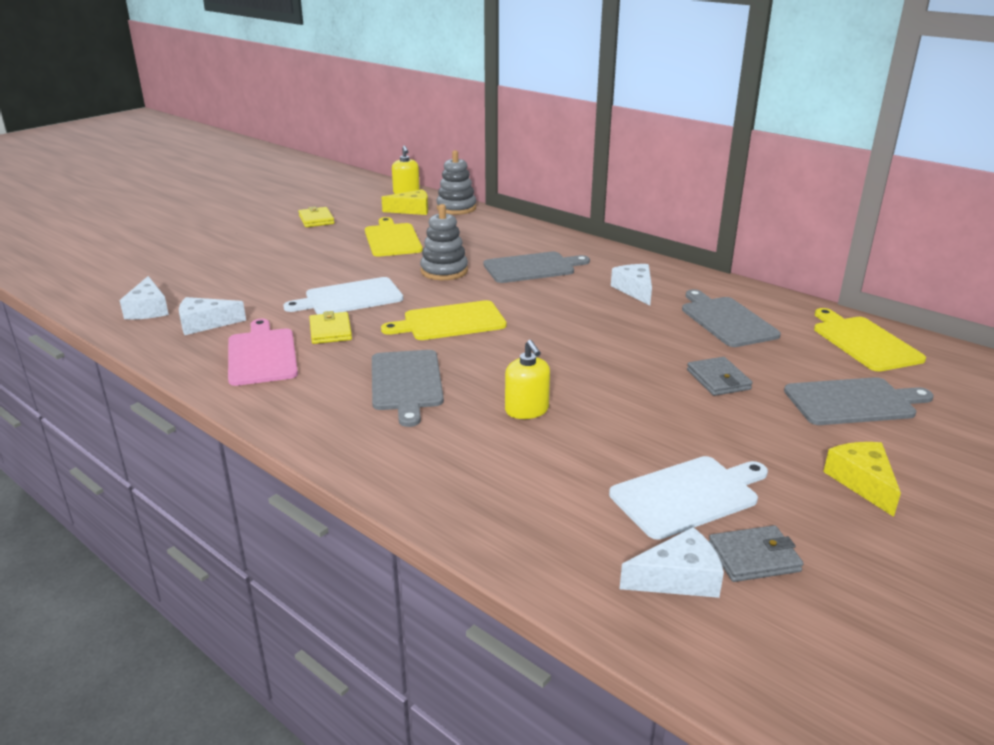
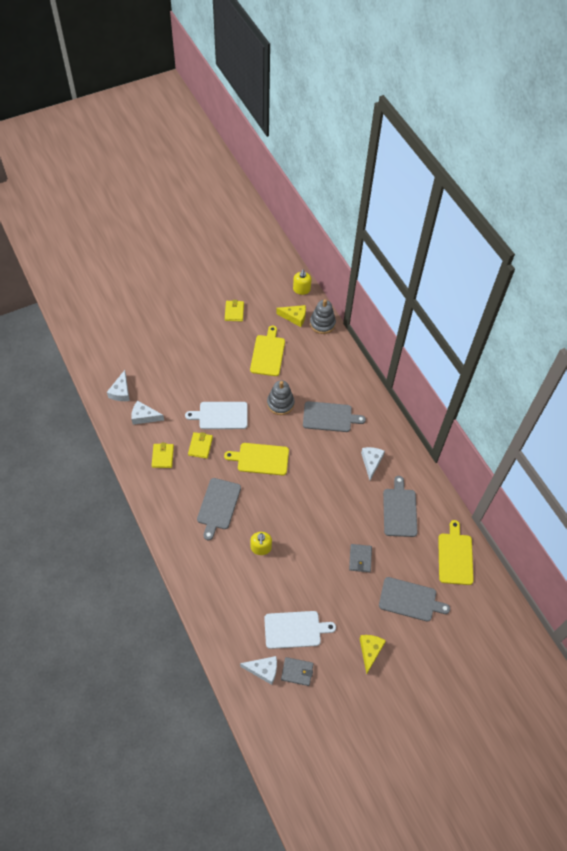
camera: 20 degrees right, 30 degrees up
pink cutting board [228,319,298,386] -> yellow wallet [152,443,174,468]

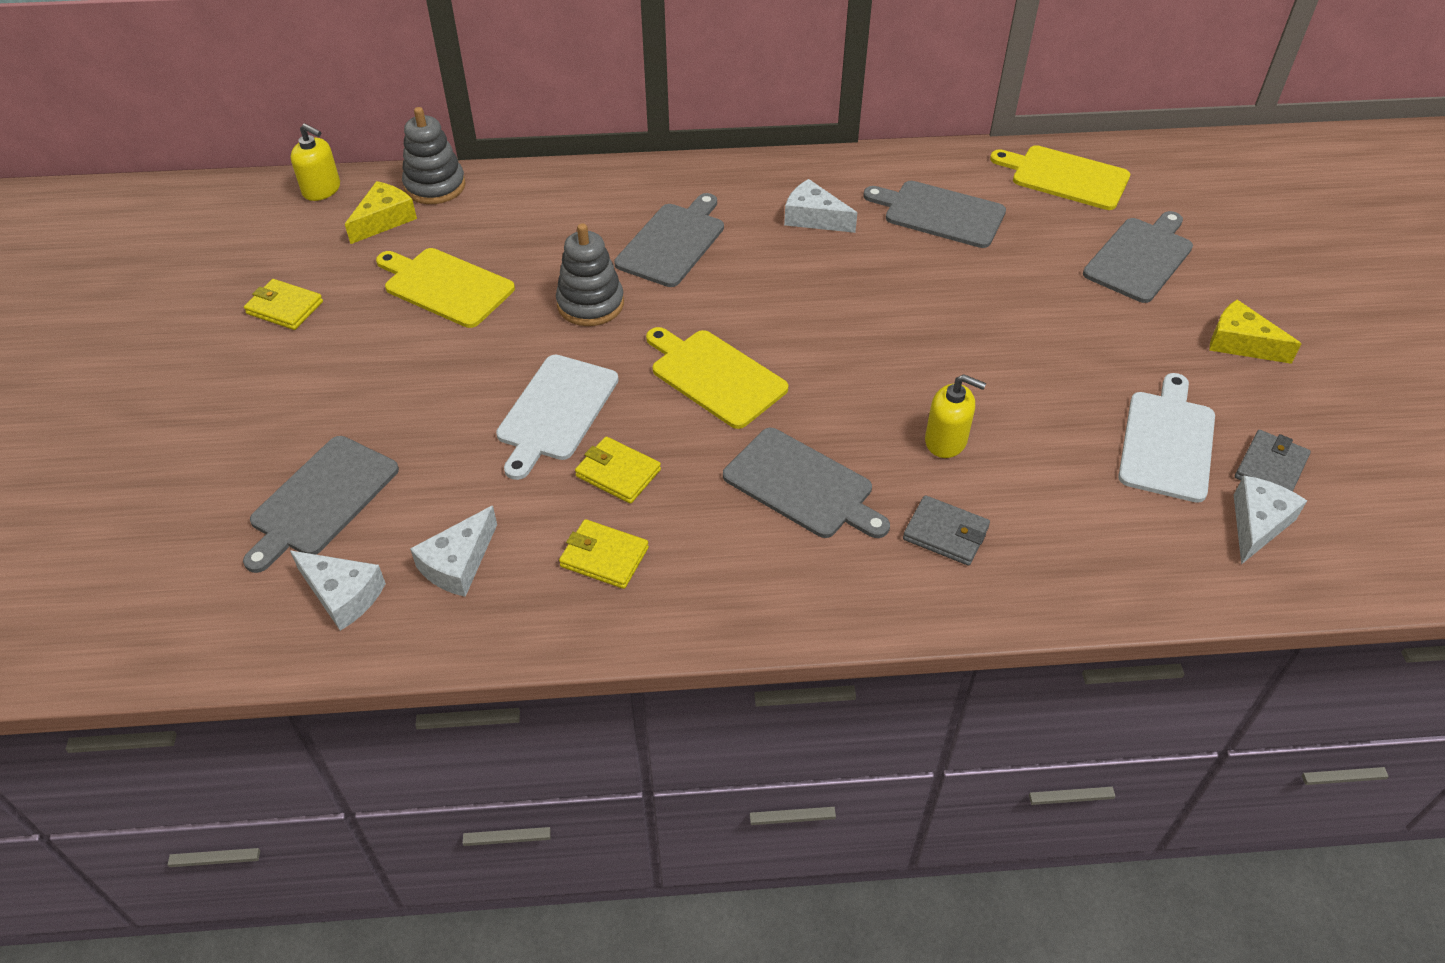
camera: 65 degrees left, 10 degrees down
yellow cutting board [224,443,289,475] -> yellow cutting board turned 105 degrees clockwise [646,327,788,429]
grey wallet [349,544,372,572] -> grey wallet moved to [903,495,990,566]
none -> grey cutting board [243,436,399,573]

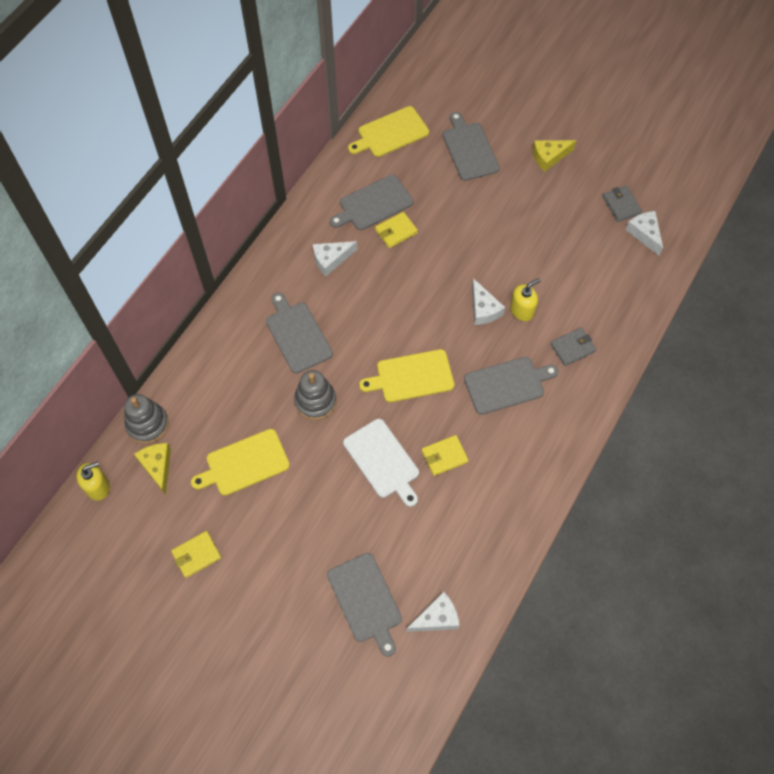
camera: 55 degrees left, 15 degrees up
white cheese [410,506,497,597] -> white cheese moved to [472,278,505,325]
yellow wallet [559,519,649,589] -> yellow wallet moved to [375,212,418,248]
white cutting board [1118,373,1215,503] -> none

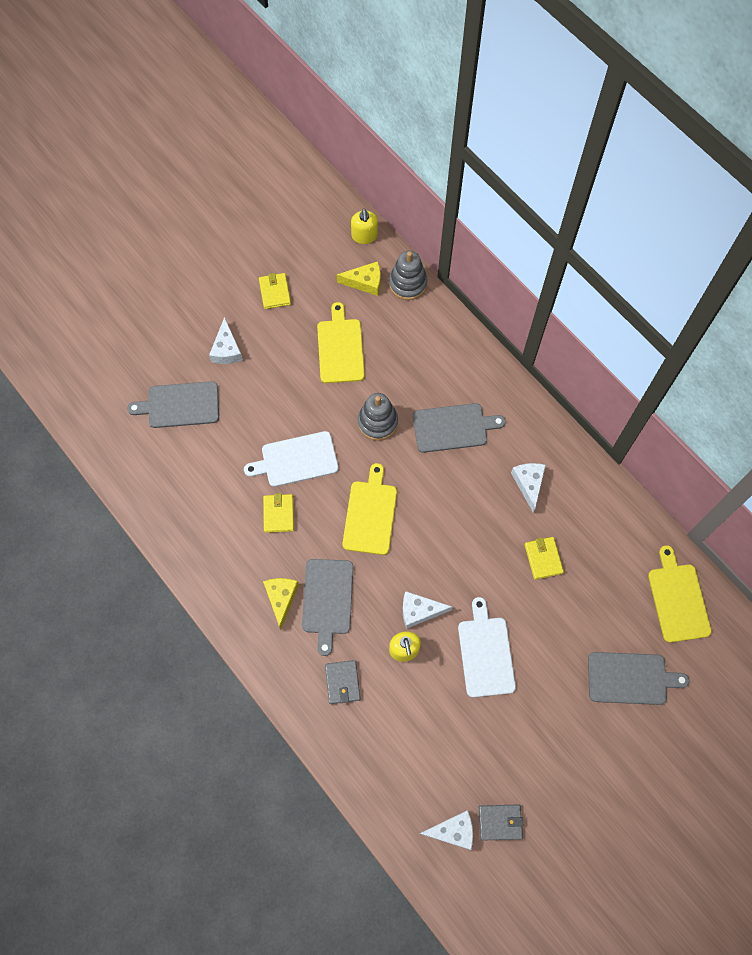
camera: 110 degrees right, 5 degrees up
grey cutting board [330,175,413,230] -> none
white cheese [406,592,460,632] -> white cheese moved to [209,317,243,364]
yellow cheese [532,140,577,172] -> yellow cheese moved to [263,578,299,630]
none -> white cutting board [458,597,516,697]

